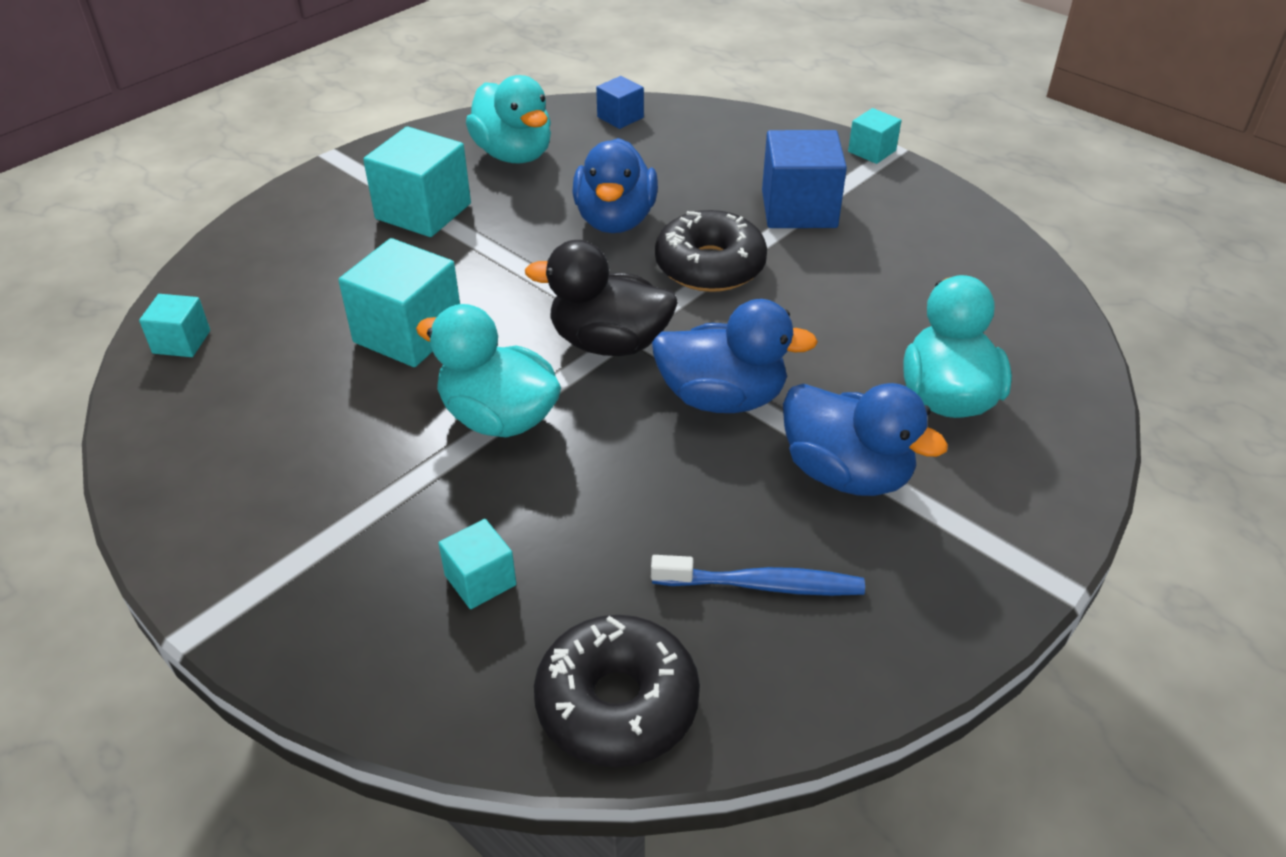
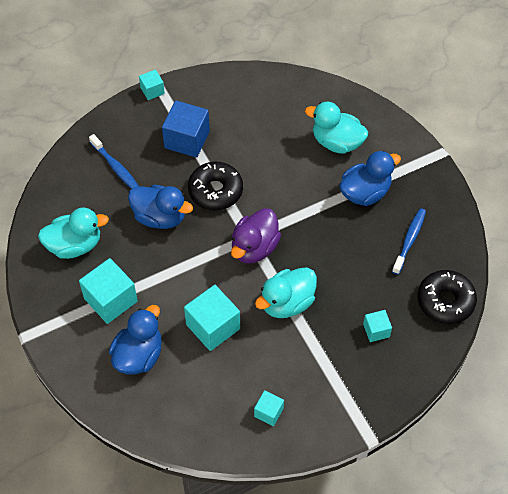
camera: 70 degrees left, 15 degrees up
turquoise cube [139,294,210,357] -> turquoise cube moved to [254,390,284,426]
black duck [525,240,678,356] -> purple duck [231,208,281,264]
blue cube [596,76,644,129] -> none
blue duck [652,299,818,413] -> blue duck moved to [109,305,162,375]
none -> blue toothbrush [89,134,139,189]

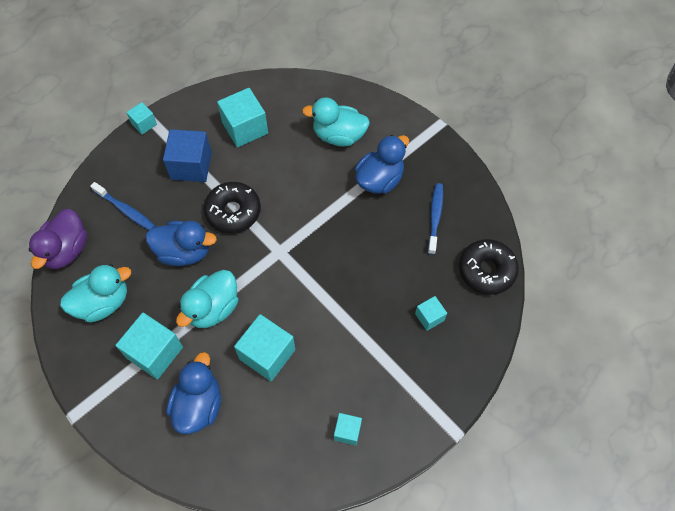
camera: 15 degrees left, 5 degrees up
purple duck [231,208,281,264] -> purple duck moved to [29,209,87,269]
turquoise duck [255,267,317,318] -> turquoise duck moved to [176,270,239,328]
none -> turquoise cube [217,88,268,147]

